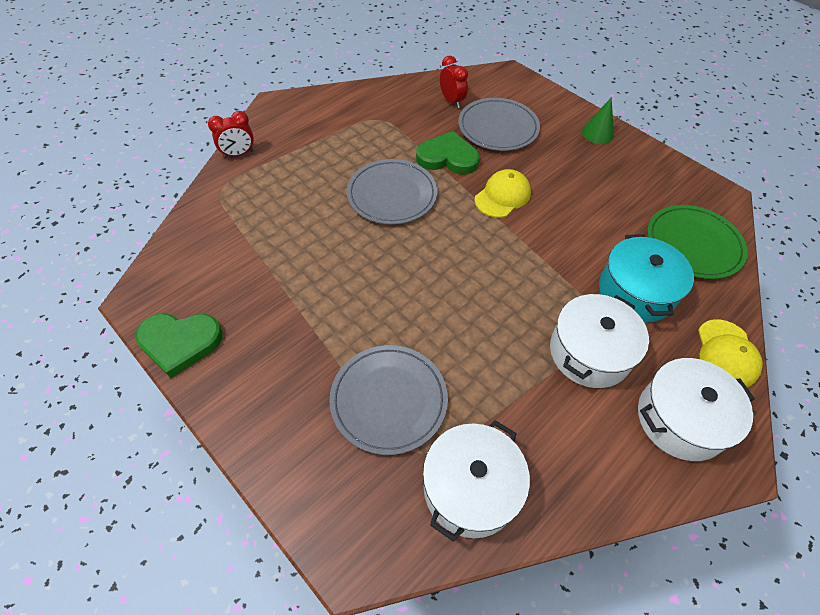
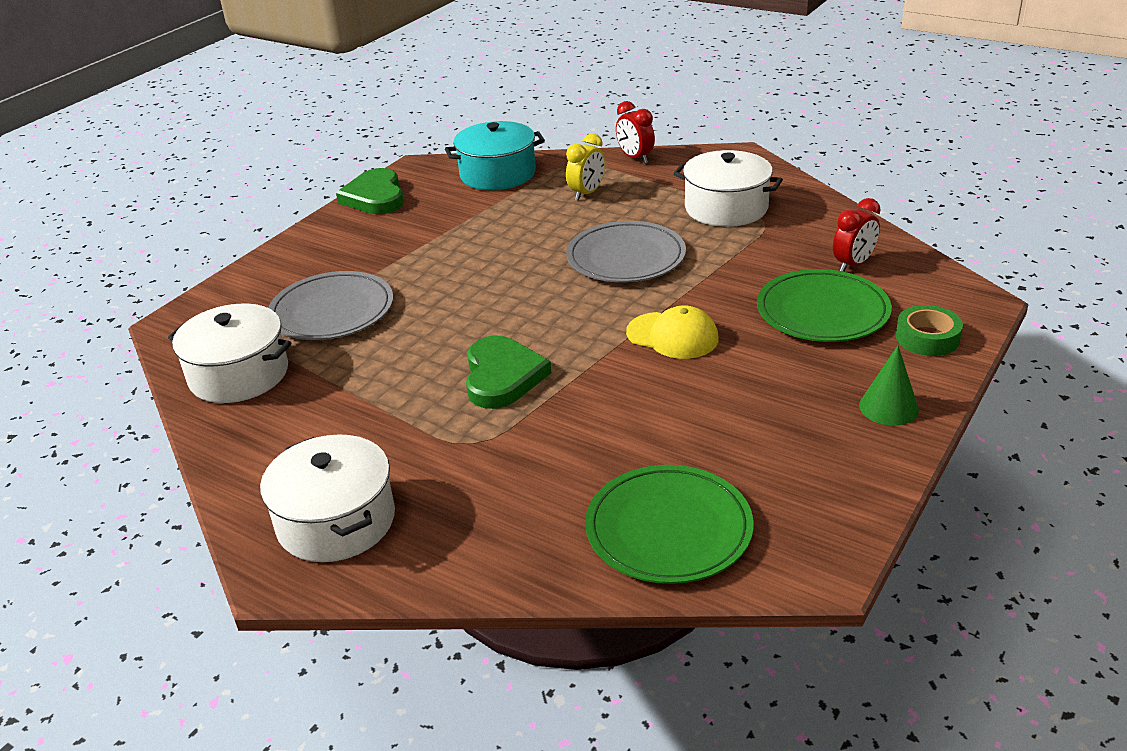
camera: 80 degrees right, 20 degrees down
green heart [416,131,480,174] -> green heart moved to [466,335,551,409]
grey plate [458,98,540,151] -> green plate [757,269,892,342]
white pot [550,294,649,388] -> white pot moved to [673,150,783,227]
turquoise pot [599,234,694,323] -> turquoise pot moved to [445,121,545,190]
yellow cap [698,319,763,387] -> none
none -> yellow clock [566,133,605,201]
none -> green tape [896,305,963,356]

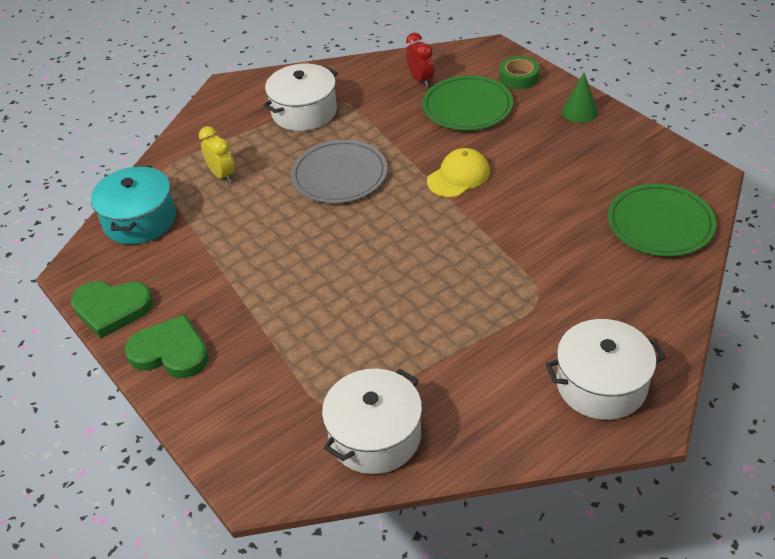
camera: 70 degrees left, 10 degrees up
grey plate [268,271,393,340] -> none
green heart [466,335,551,409] -> green heart moved to [125,315,209,378]
red clock [616,101,655,164] -> none

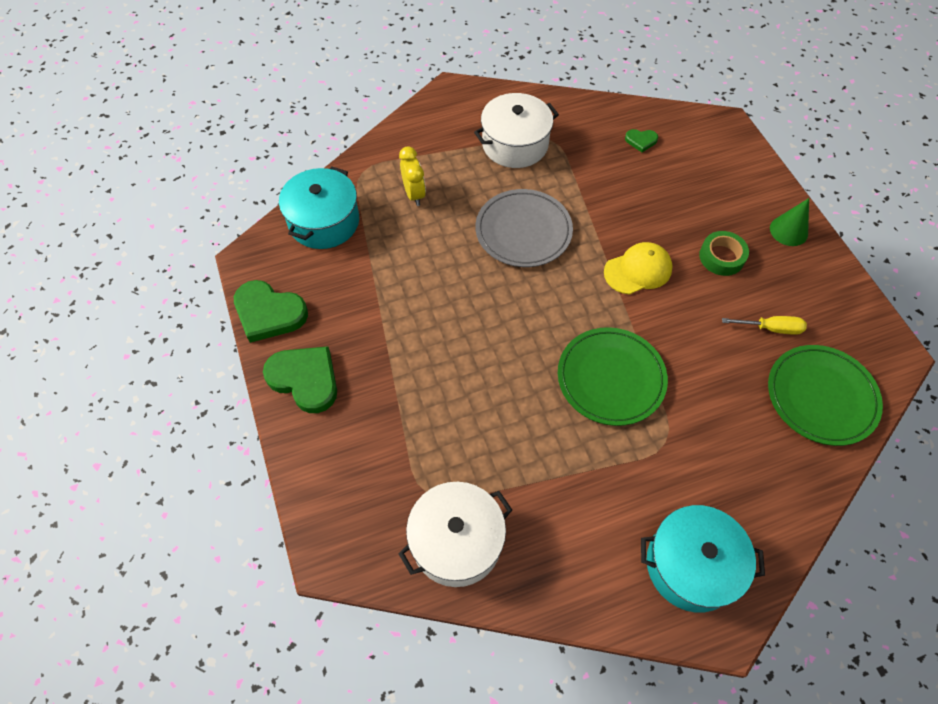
camera: 15 degrees right, 15 degrees up
red clock [406,33,434,87] -> green heart [625,129,658,152]
green plate [422,75,513,130] -> green plate moved to [558,327,668,426]
green tape [499,56,539,89] -> green tape moved to [699,231,749,276]
white pot [546,319,666,420] -> turquoise pot [641,505,765,613]
none -> yellow screwdriver [722,316,807,335]

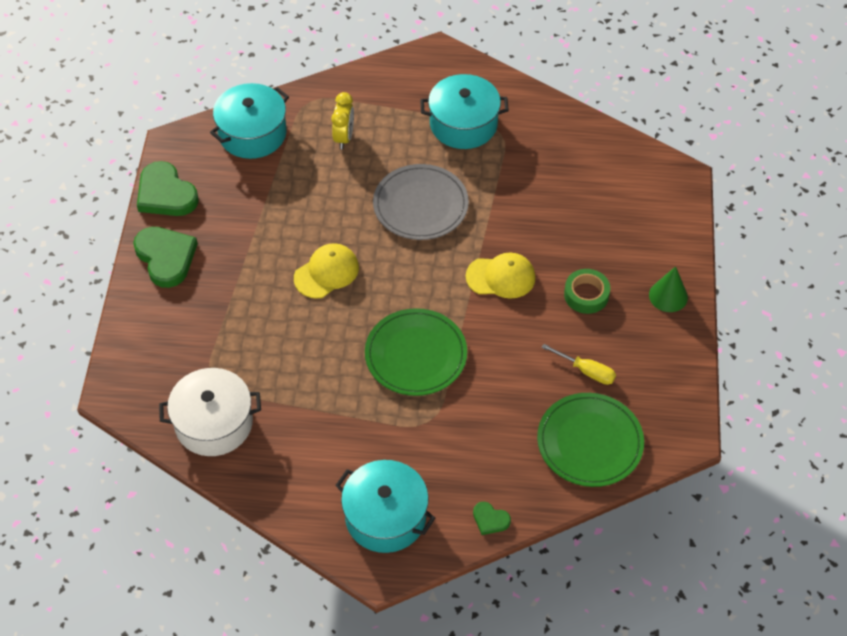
camera: 25 degrees right, 5 degrees down
white pot [474,93,559,168] -> turquoise pot [420,74,509,149]
green heart [625,129,658,152] -> green heart moved to [473,502,511,535]
none -> yellow cap [294,243,359,299]

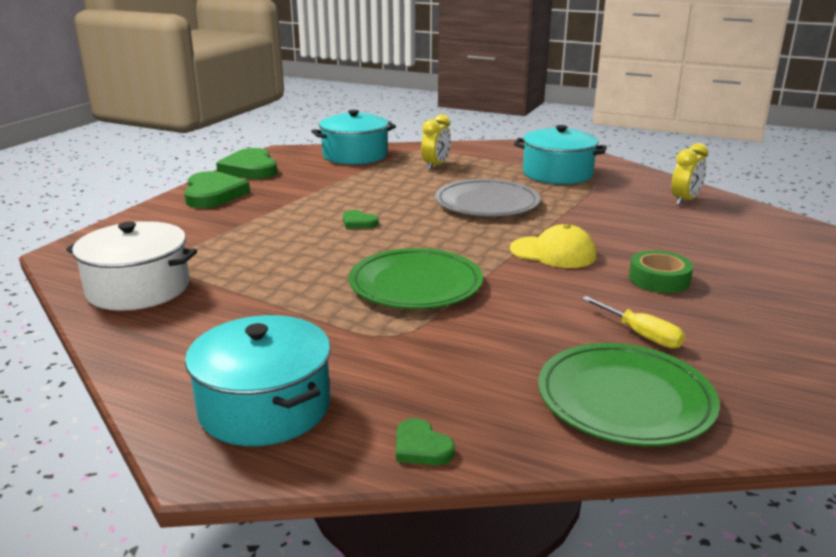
camera: 20 degrees right, 30 degrees down
yellow cap [294,243,359,299] -> green heart [343,210,379,229]
green cone [649,266,688,312] -> none
none -> yellow clock [671,143,708,206]

